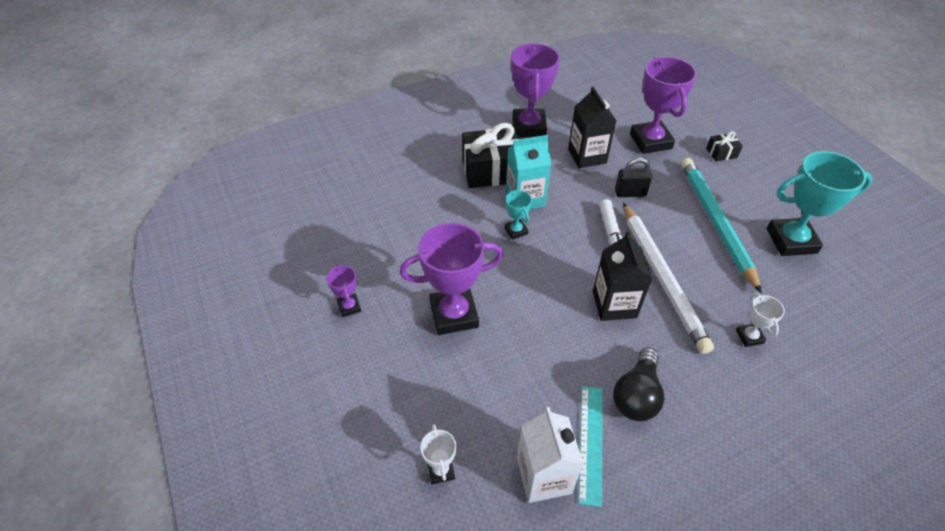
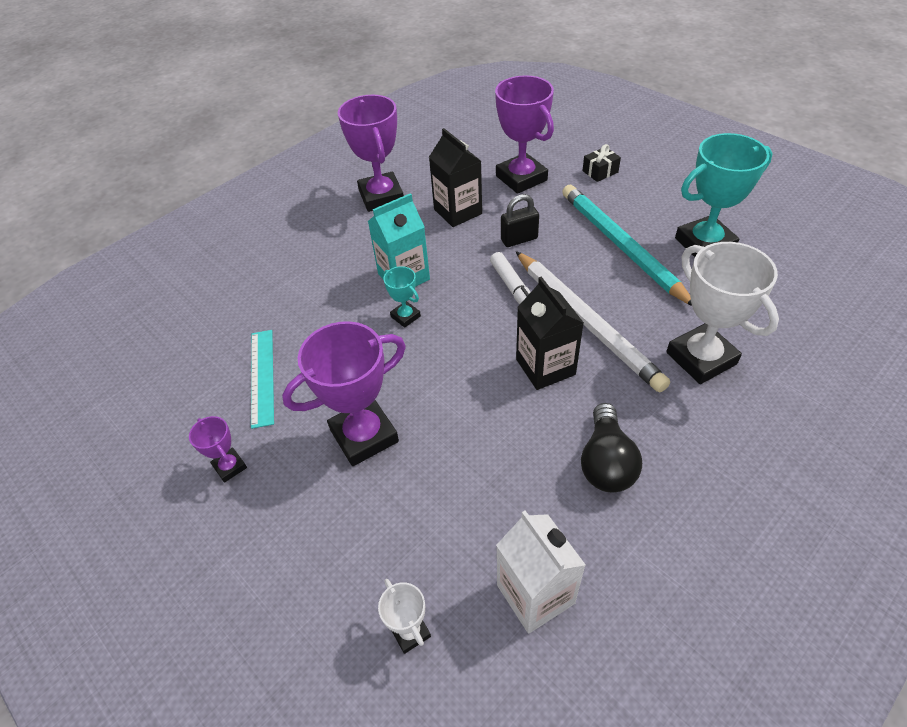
camera: 15 degrees left, 0 degrees up
black gift [462,123,518,188] -> none
turquoise ruler [578,386,603,507] -> turquoise ruler moved to [251,330,274,429]
white trophy [736,293,785,347] -> white trophy [666,242,779,384], size x2.08

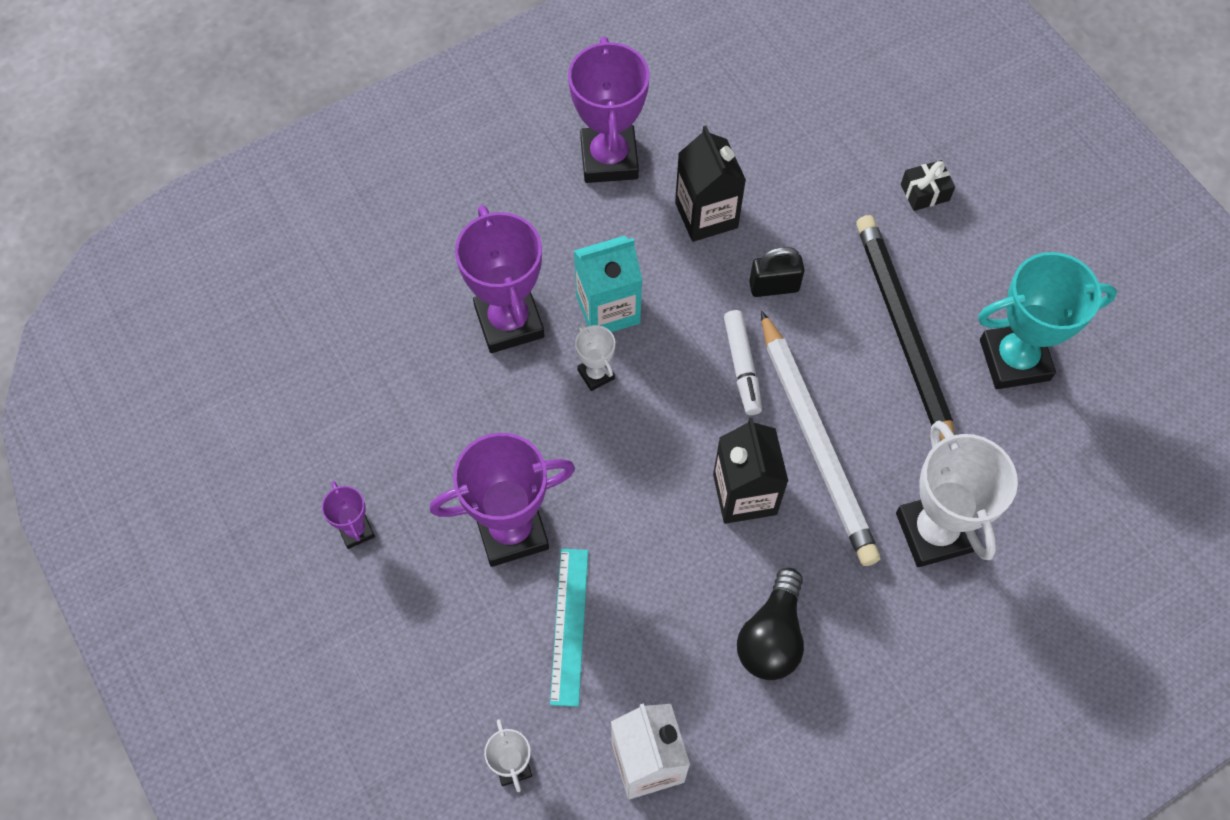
camera: 10 degrees right, 15 degrees up
turquoise ruler [251,330,274,429] -> turquoise ruler moved to [550,549,588,707]
turquoise trophy [383,266,421,328] -> white trophy [575,323,615,391]
purple trophy [495,75,554,194] -> purple trophy moved to [455,205,545,353]
turquoise pencil [562,185,692,306] -> black pencil [856,215,955,441]

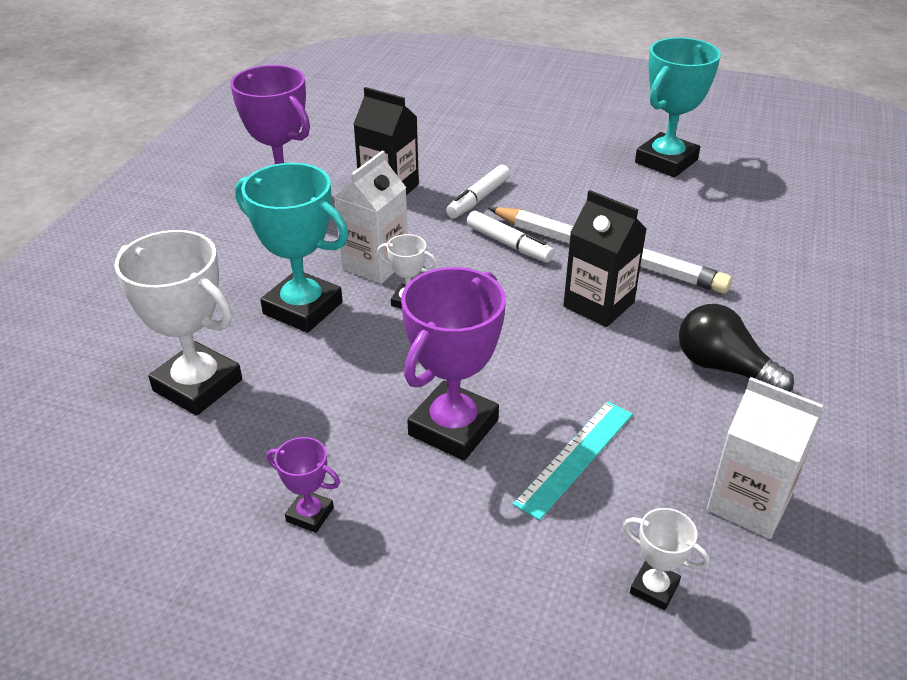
camera: 40 degrees left, 25 degrees down
purple trophy [455,205,545,353] -> turquoise trophy [235,163,349,333]
turquoise ruler [550,549,588,707] -> turquoise ruler turned 75 degrees clockwise [513,401,633,520]
turquoise carton [574,236,642,332] -> white carton [334,151,408,284]
black light bulb [737,568,804,680] -> black light bulb turned 150 degrees clockwise [679,304,794,392]
black padlock [749,247,804,297] -> white marker [446,165,511,218]
black pencil [856,215,955,441] -> none
white trophy [896,421,1018,567] -> white trophy moved to [115,230,242,416]
black gift [901,160,955,211] -> none

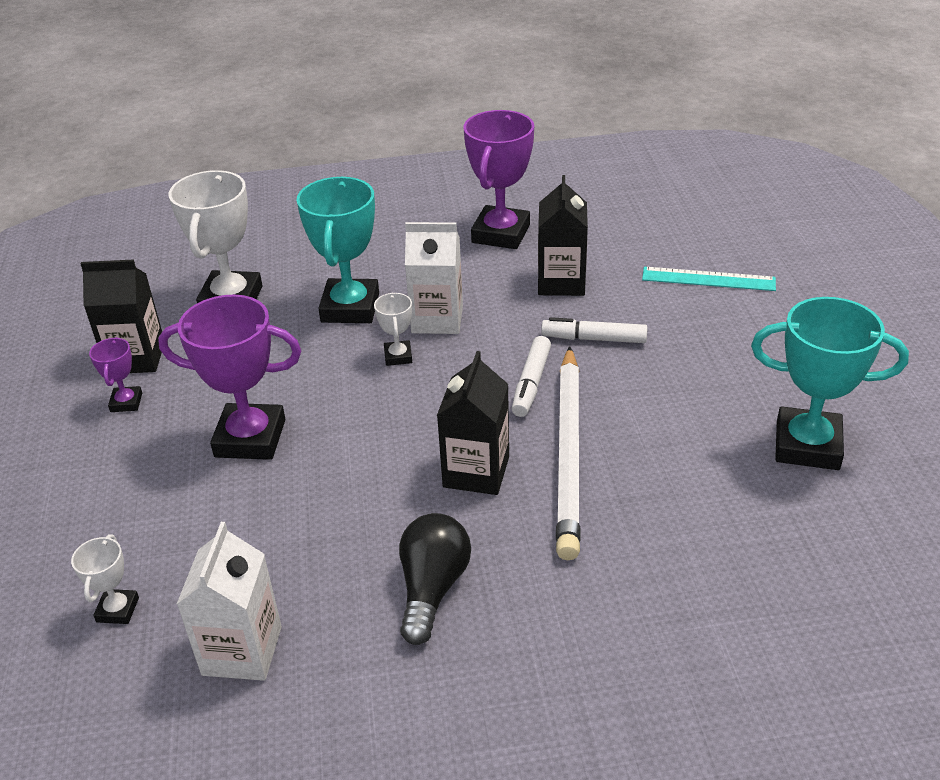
camera: 65 degrees right, 0 degrees up
turquoise ruler [513,401,633,520] -> turquoise ruler moved to [642,267,776,291]
none -> black carton [80,259,162,373]

